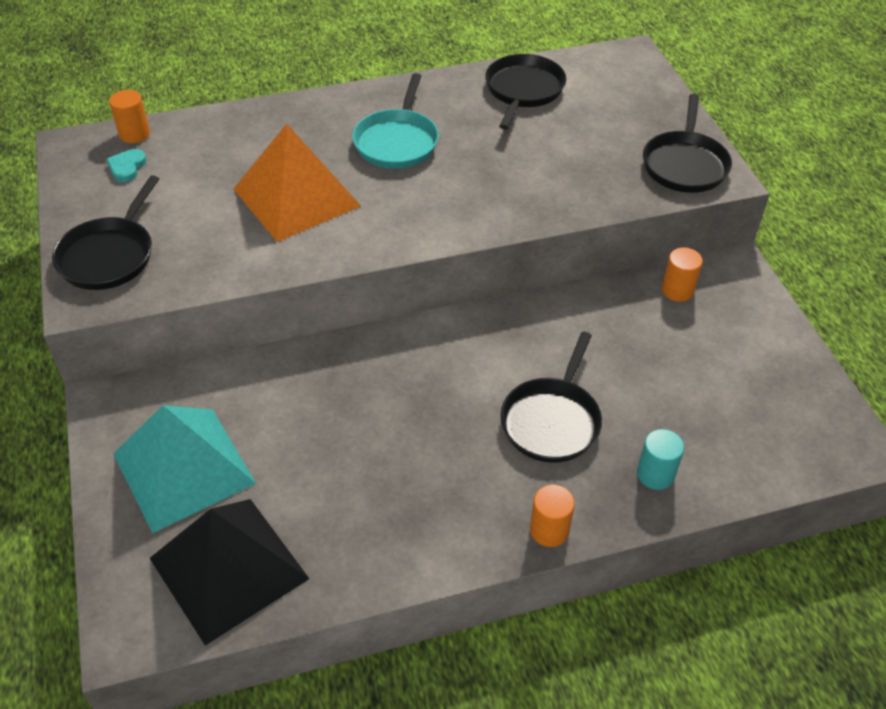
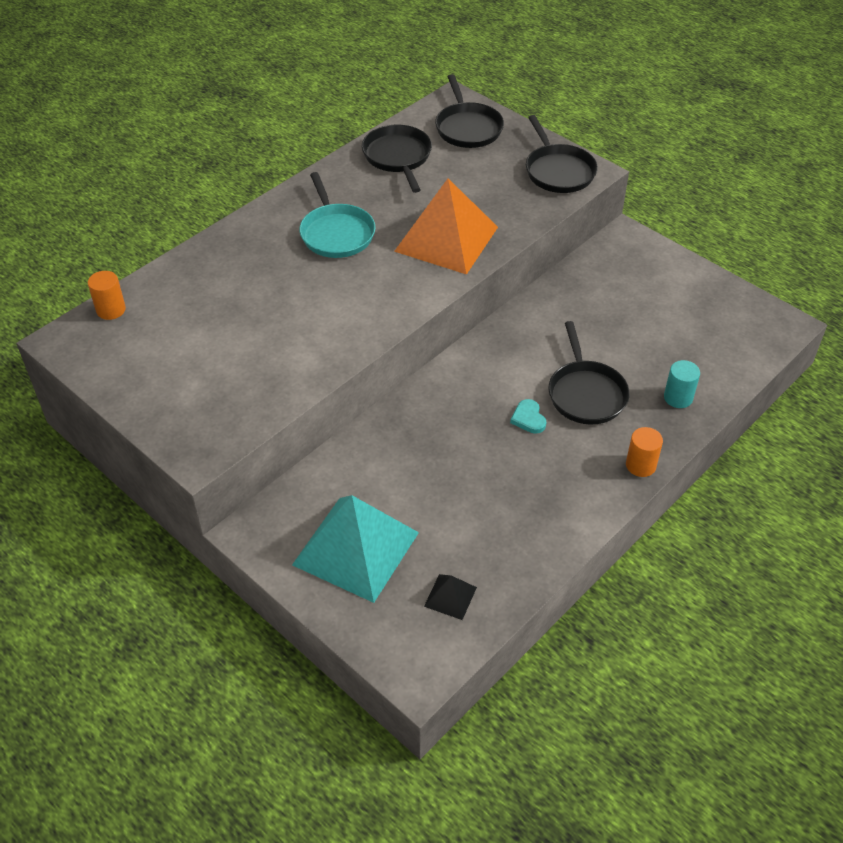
camera: 30 degrees left, 0 degrees up
black pan [52,175,159,290] -> black pan moved to [435,74,504,148]
turquoise heart [106,149,147,182] -> turquoise heart moved to [510,399,546,434]
black pyramid [150,499,309,646] -> black pyramid [424,574,477,620], size x0.43
orange pyramid [234,124,361,242] -> orange pyramid moved to [394,178,498,274]
orange cylinder [662,247,703,302] -> none

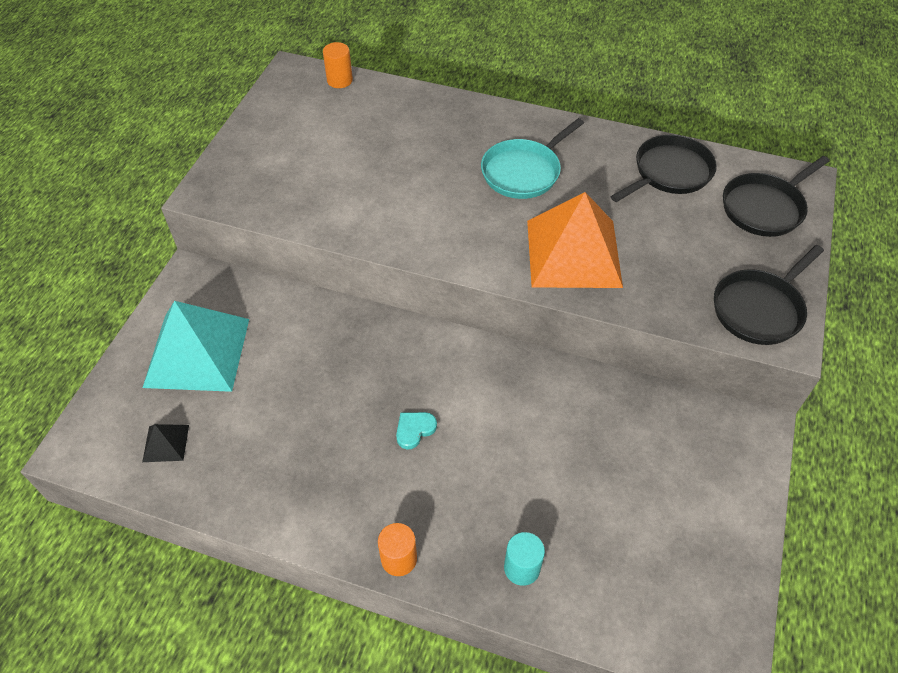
camera: 65 degrees right, 5 degrees up
black pan [548,321,630,424] -> none

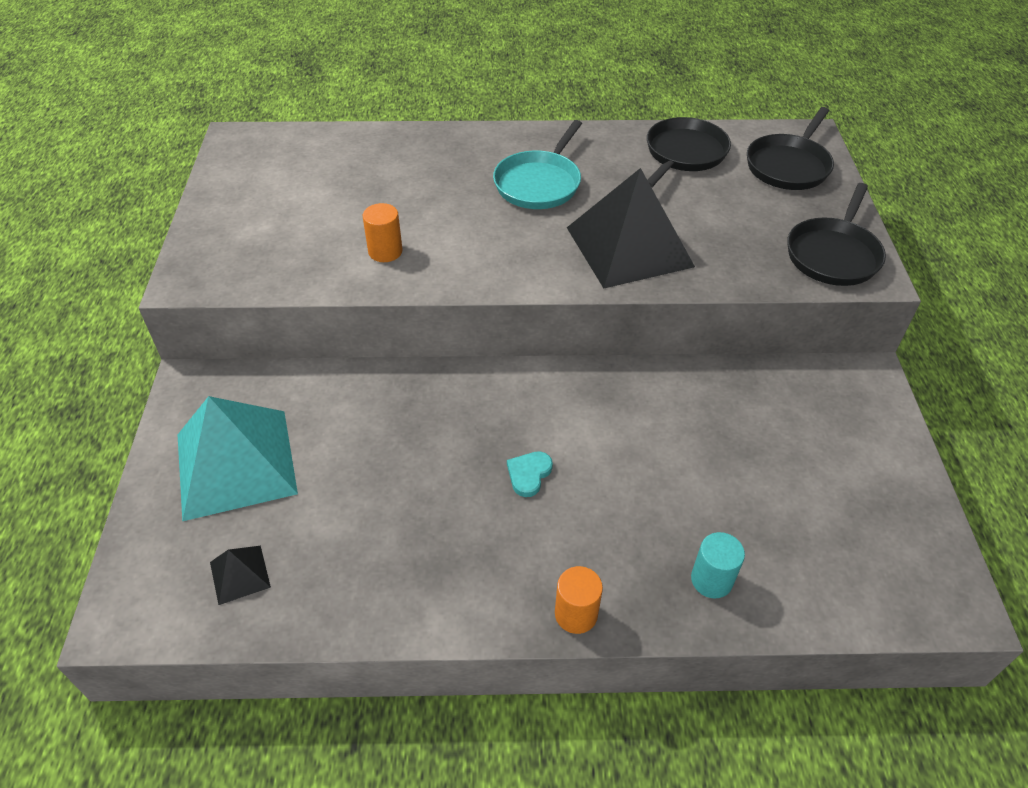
camera: 20 degrees left, 5 degrees down
orange cylinder [323,42,353,88] -> orange cylinder moved to [363,203,403,262]
orange pyramid [527,192,623,288] -> black pyramid [567,168,695,288]

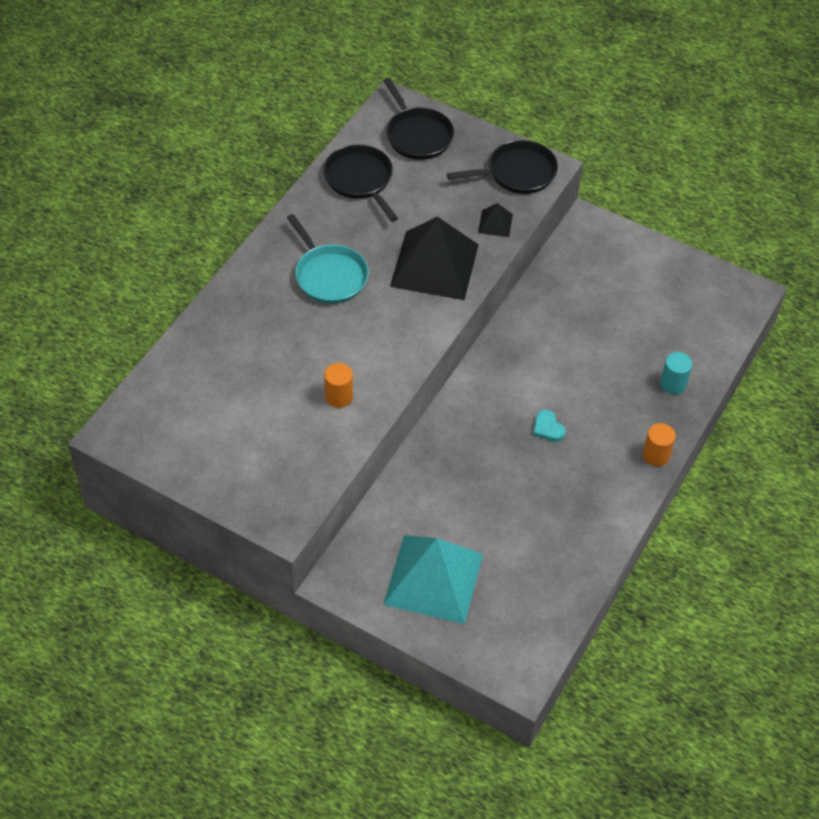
camera: 60 degrees left, 5 degrees up
black pyramid [210,546,271,605] -> black pyramid moved to [478,203,513,237]
black pan [787,183,886,286] -> black pan turned 75 degrees counterclockwise [447,140,558,194]

